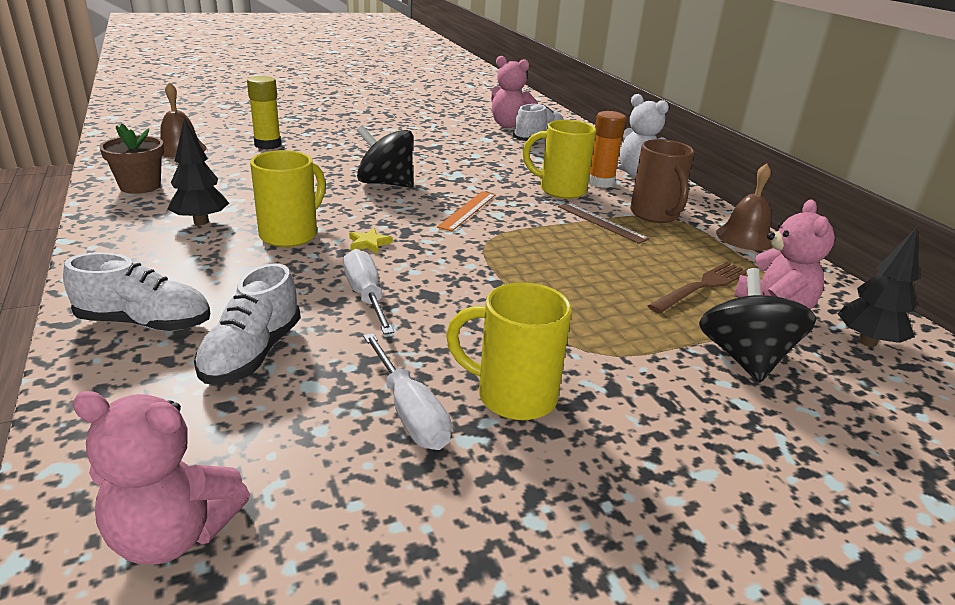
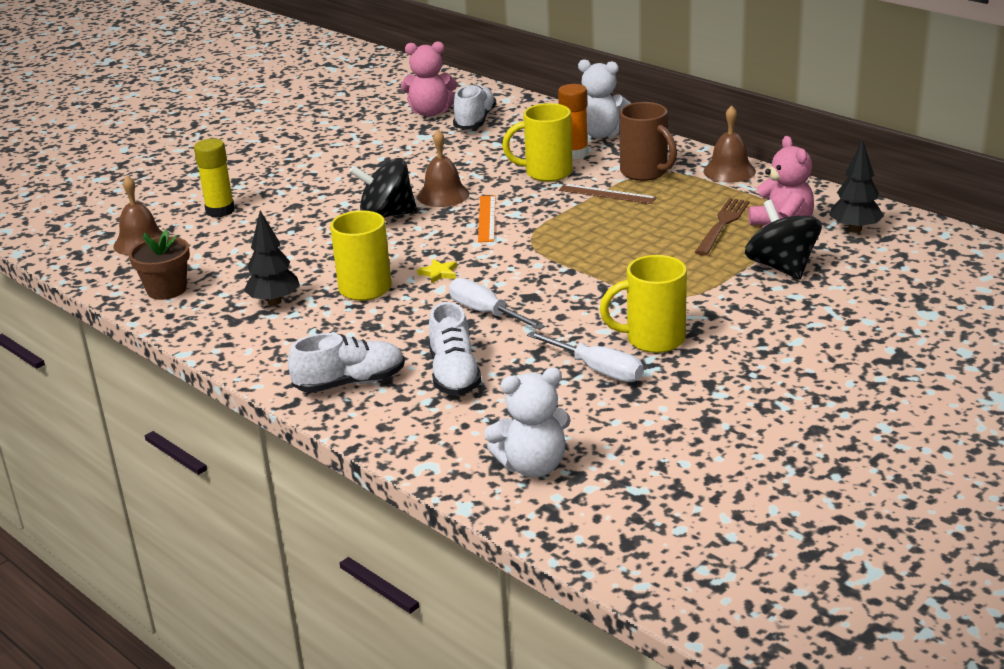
camera: 20 degrees left, 0 degrees up
pink teddy bear [72,391,250,565] -> white teddy bear [484,368,571,478]
none -> brown bell [417,130,470,207]

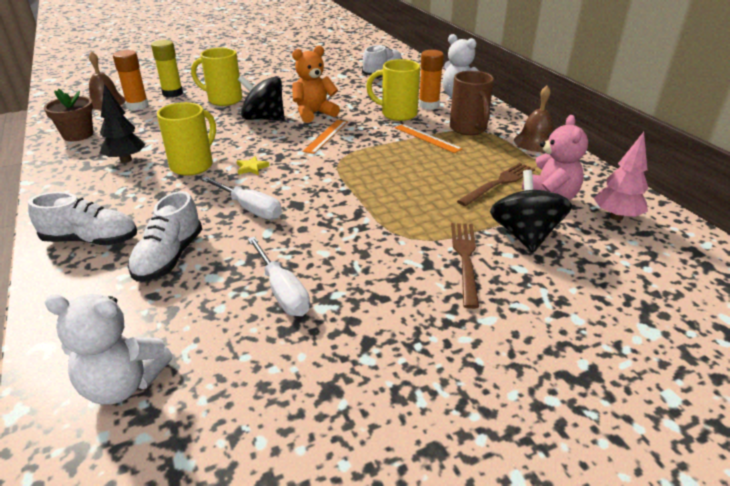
camera: 20 degrees right, 5 degrees up
pink teddy bear [401,41,458,117] -> none
brown bell [417,130,470,207] -> orange teddy bear [292,46,340,123]
white screwdriver [449,278,545,330] -> white screwdriver turned 150 degrees clockwise [202,176,282,220]
brown ruler [559,184,657,204] -> orange ruler [395,124,462,153]
yellow mug [600,255,687,353] -> yellow mug moved to [191,48,242,106]
black tree [829,139,884,233] -> pink tree [594,132,648,220]
none -> orange glue stick [113,50,149,110]
none -> brown fork [451,223,479,309]

